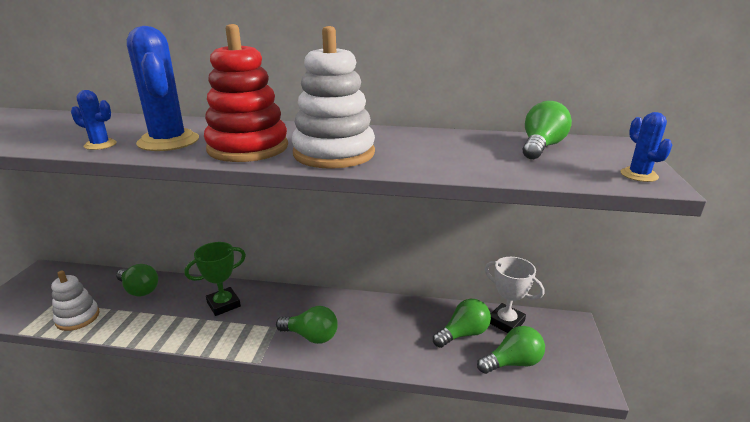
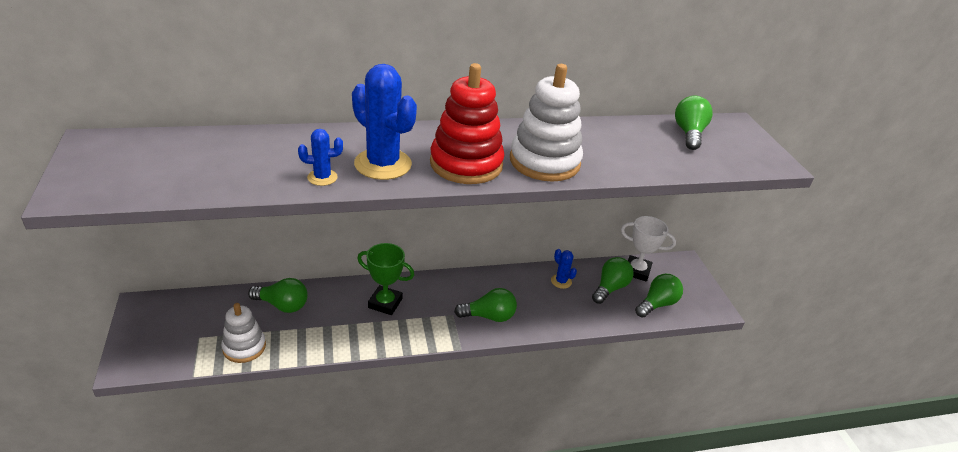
camera: 25 degrees left, 10 degrees up
green trophy [185,242,246,316] -> green trophy turned 75 degrees clockwise [357,243,414,315]
blue cactus [621,112,672,182] -> blue cactus moved to [551,249,577,289]

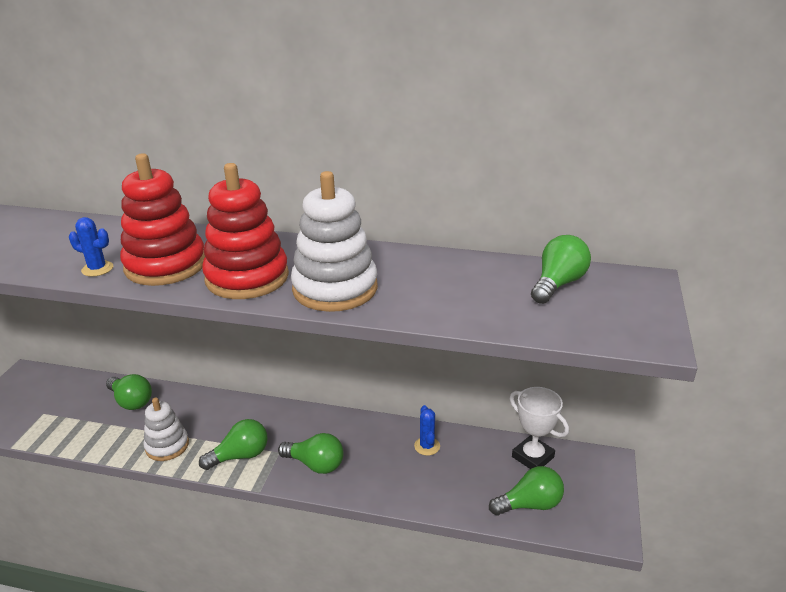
camera: 30 degrees right, 5 degrees down
white stacking toy [221,303,266,363] -> white stacking toy moved to [143,398,189,461]
blue cactus [352,64,417,180] -> red stacking toy [120,154,205,286]
green trophy [357,243,414,315] -> none
green light bulb [592,257,634,304] -> green light bulb moved to [199,419,268,470]

